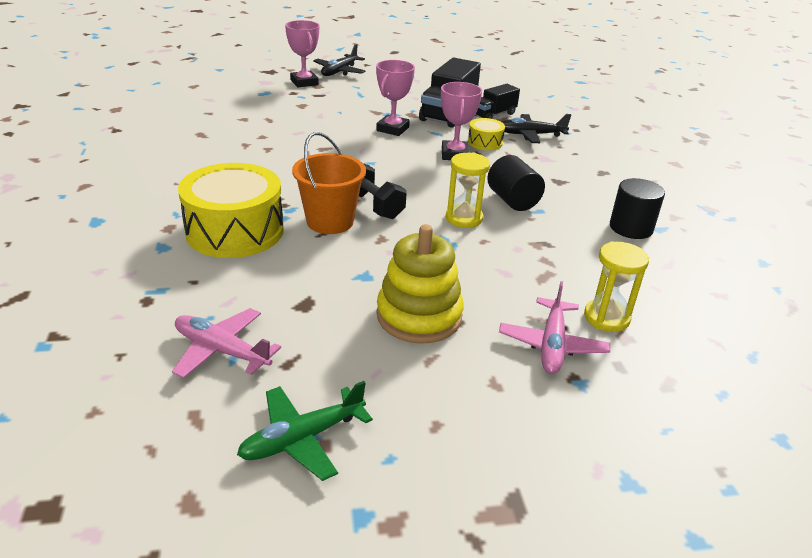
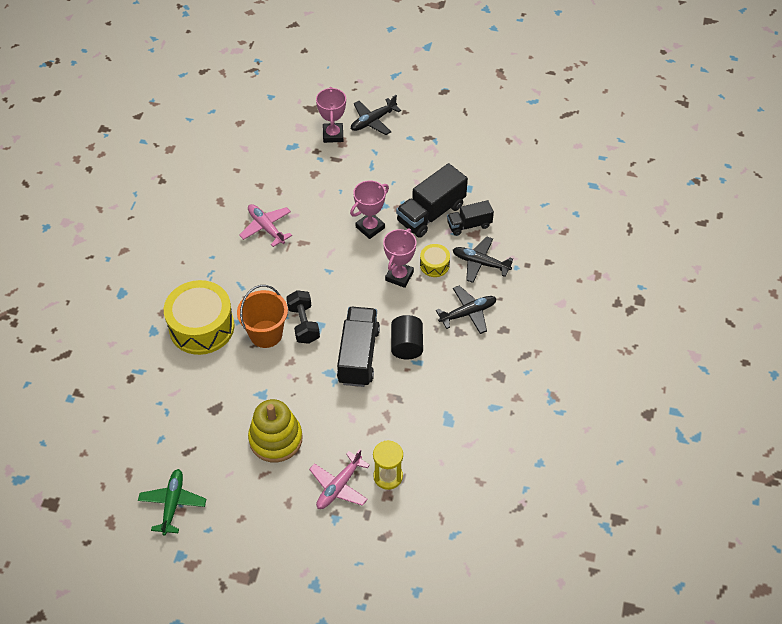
camera: 25 degrees right, 20 degrees up
pink plane [172,308,281,378] -> pink plane moved to [239,204,292,247]
green plane [237,381,373,481] -> green plane turned 105 degrees clockwise [138,469,206,536]
yellow hourglass [446,153,490,228] -> black truck [337,307,380,387]
black cylinder [610,178,665,239] -> none
none -> black plane [436,285,497,334]

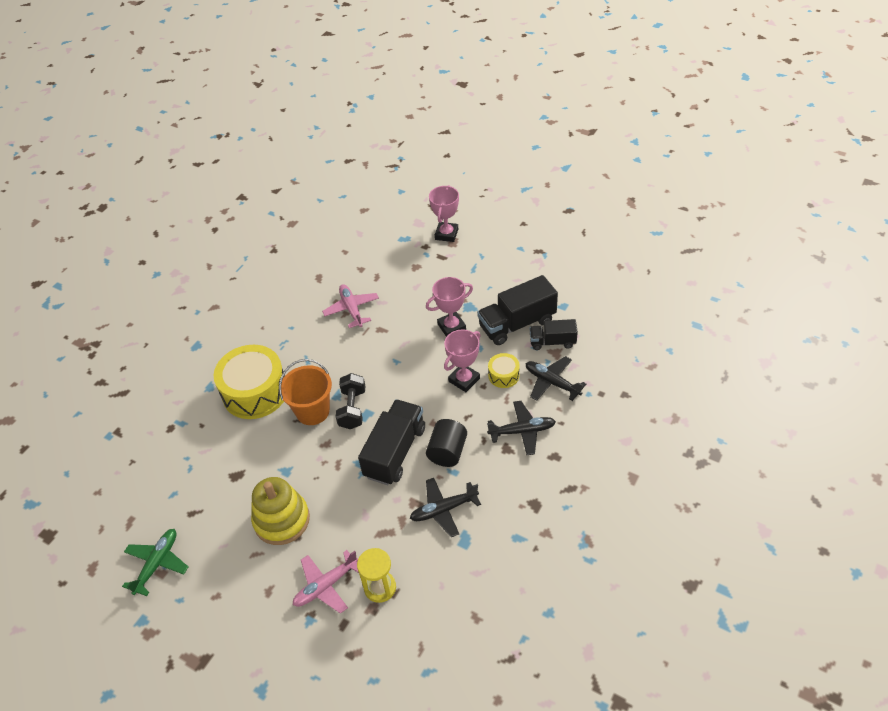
camera: 20 degrees right, 5 degrees down
black plane [351,95,401,135] -> black plane moved to [410,478,481,537]

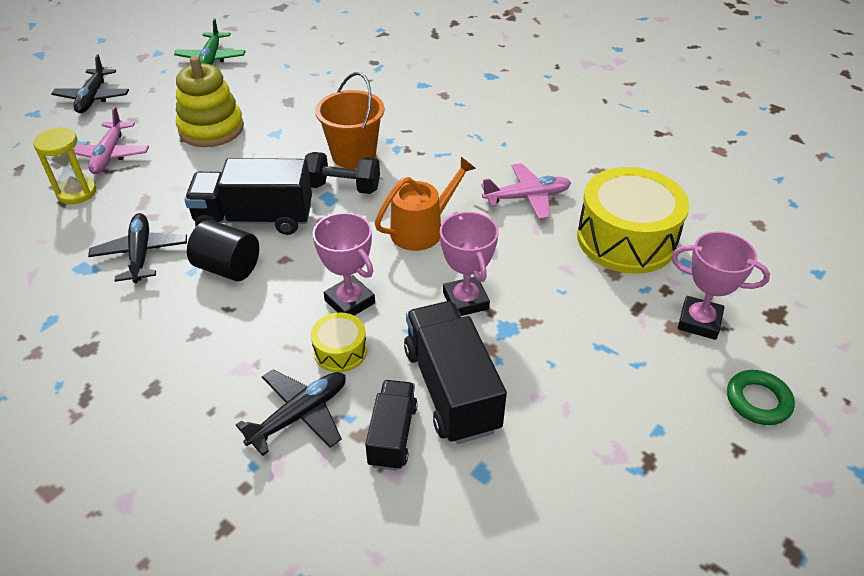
camera: 95 degrees right, 5 degrees down
green plane [122,529,188,596] -> green plane turned 60 degrees clockwise [174,18,246,65]
yellow drum [214,345,285,419] -> yellow drum moved to [577,167,689,274]
pink plane [293,550,359,614] -> pink plane turned 150 degrees counterclockwise [75,106,149,174]
black truck [358,399,425,485] -> black truck turned 150 degrees clockwise [185,158,312,235]
black plane [487,401,556,455] -> black plane moved to [51,54,129,113]
none -> orange watering can [375,157,476,251]
none -> green ring [727,370,795,425]

